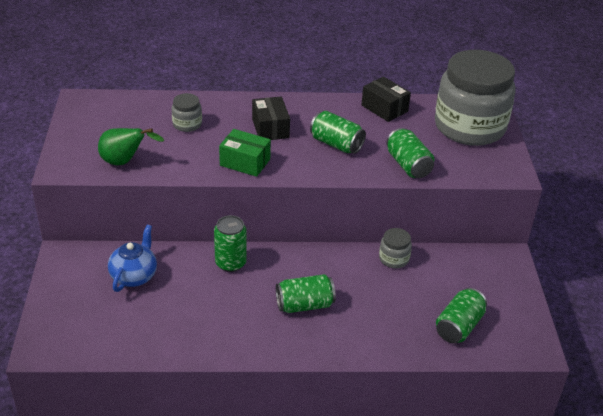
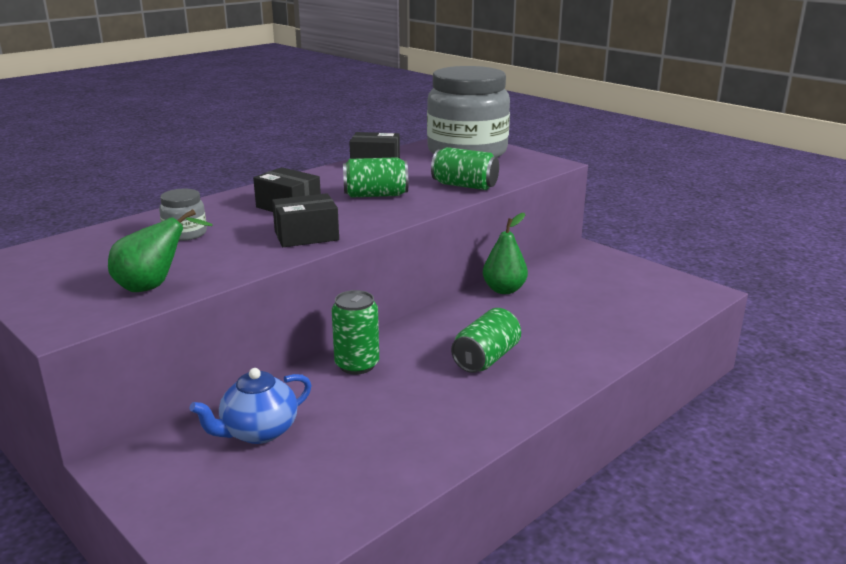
camera: 40 degrees left, 15 degrees down
blue teapot [108,225,157,292] -> blue teapot turned 105 degrees counterclockwise [190,368,311,444]
green box [219,129,271,177] -> black box [272,193,339,247]
grey jar [379,228,412,268] -> green pear [483,213,528,294]
green can [436,288,487,343] -> none

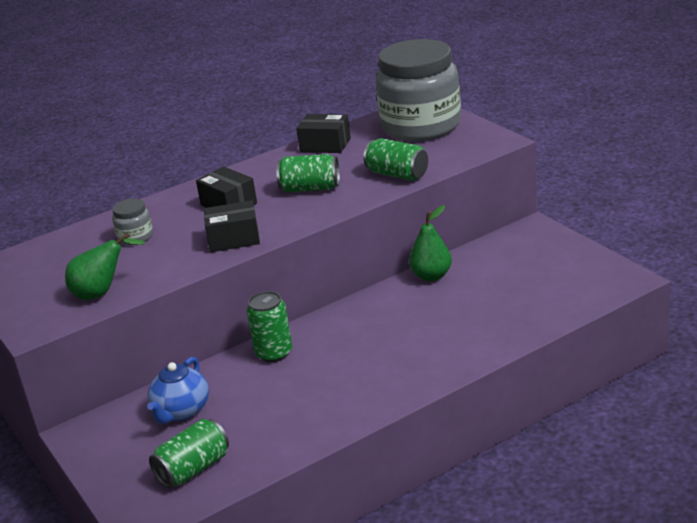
camera: 15 degrees right, 5 degrees up
blue teapot [190,368,311,444] -> blue teapot turned 45 degrees counterclockwise [147,357,209,424]
green can [451,308,521,373] -> green can moved to [149,419,229,488]

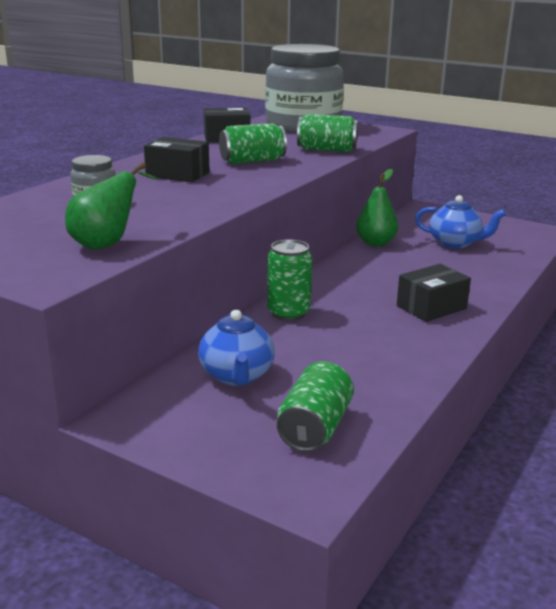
camera: 30 degrees left, 5 degrees down
black box [204,200,260,252] -> black box moved to [397,264,471,322]
none -> blue teapot [415,195,506,248]

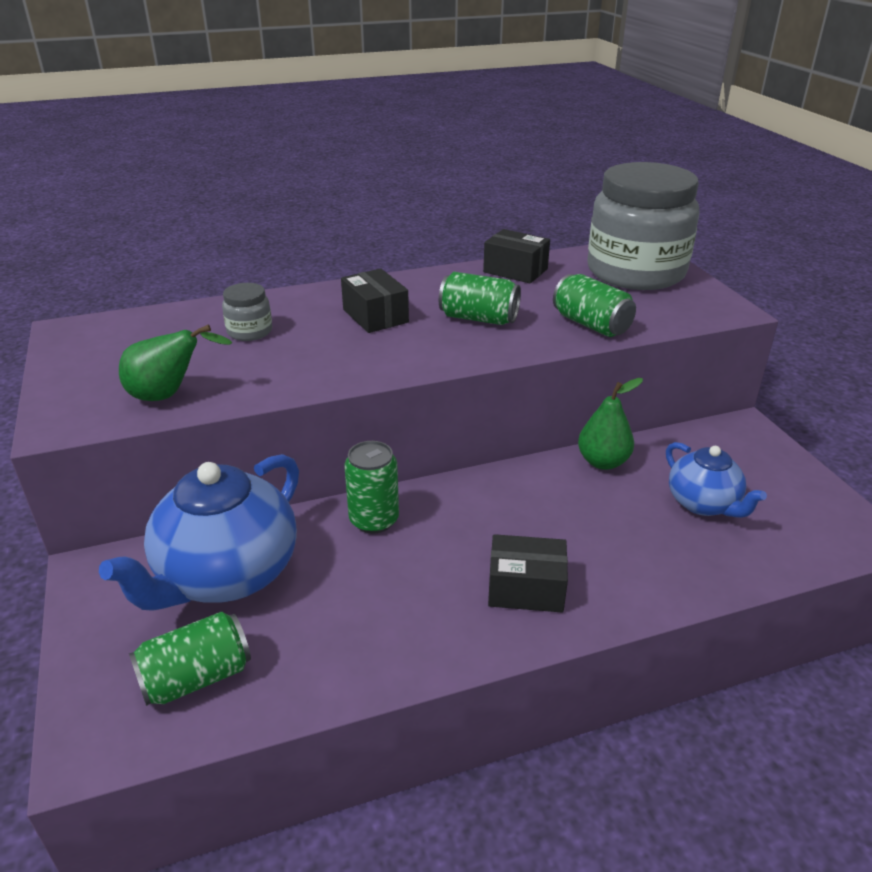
camera: 40 degrees right, 10 degrees up
blue teapot [198,310,275,386] -> blue teapot [99,454,299,611], size x1.76

